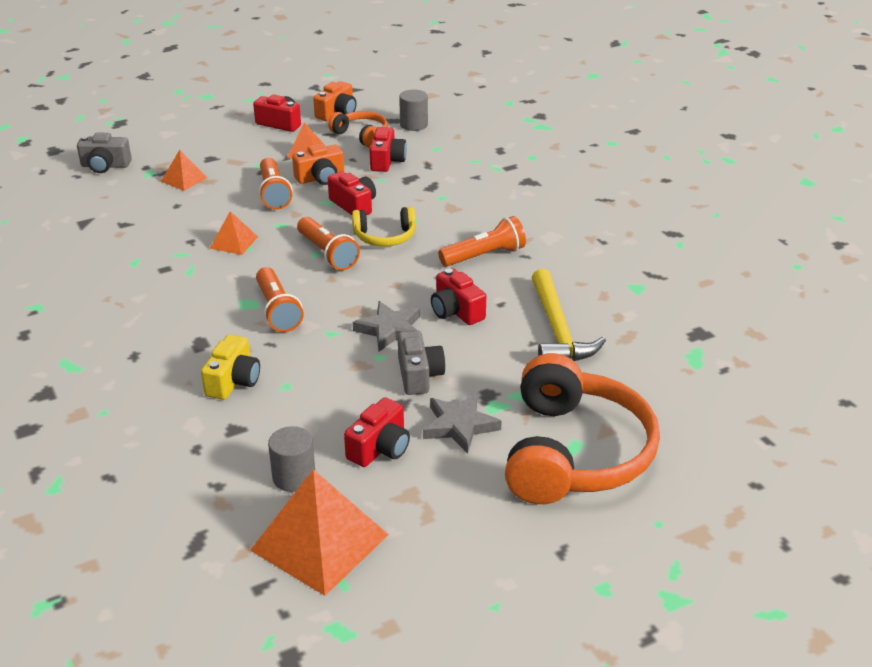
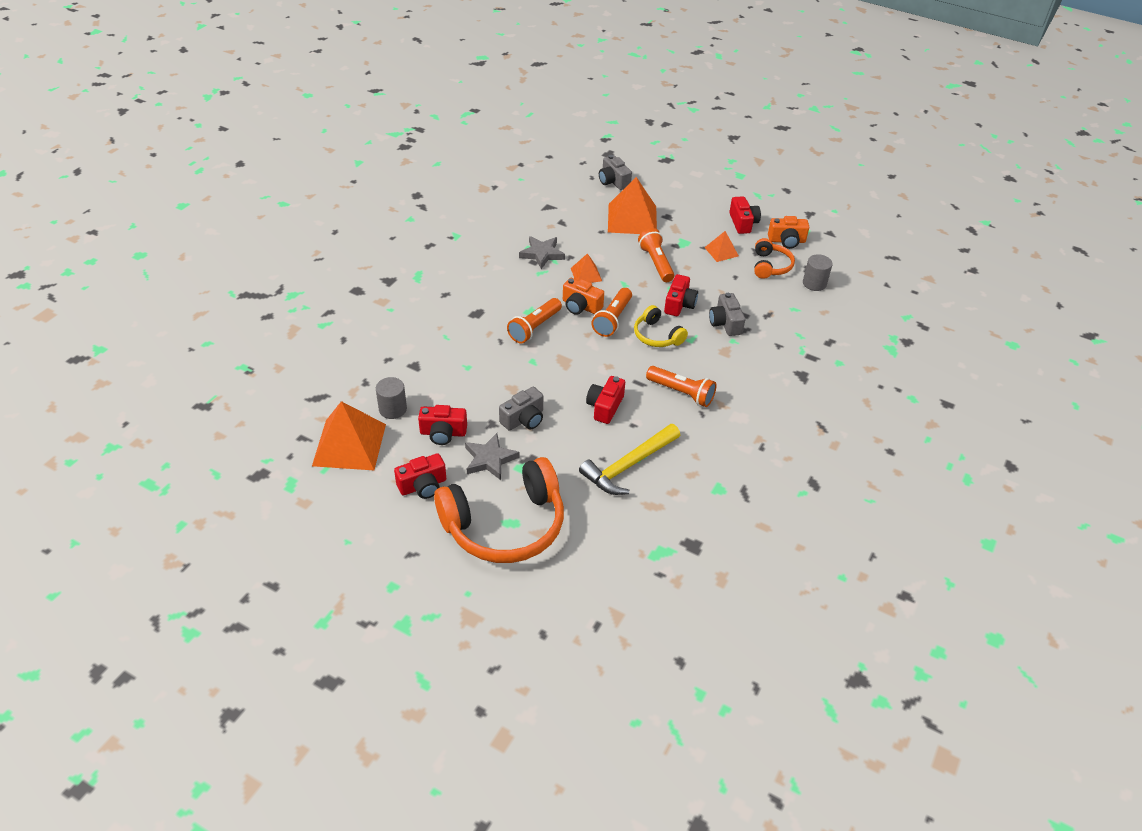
camera: 55 degrees right, 10 degrees up
orange pyramid [161,150,208,191] -> orange pyramid [608,177,657,234], size x1.97
yellow camera [201,335,260,400] -> none
orange flashlight [259,158,293,209] -> orange flashlight turned 120 degrees clockwise [638,228,674,282]
orange camera [292,143,344,185] -> orange camera moved to [563,278,604,315]
grey star [353,301,420,352] -> grey star moved to [519,236,565,269]
red camera [369,127,407,172] -> red camera moved to [394,453,446,499]
none -> grey camera [709,293,745,336]

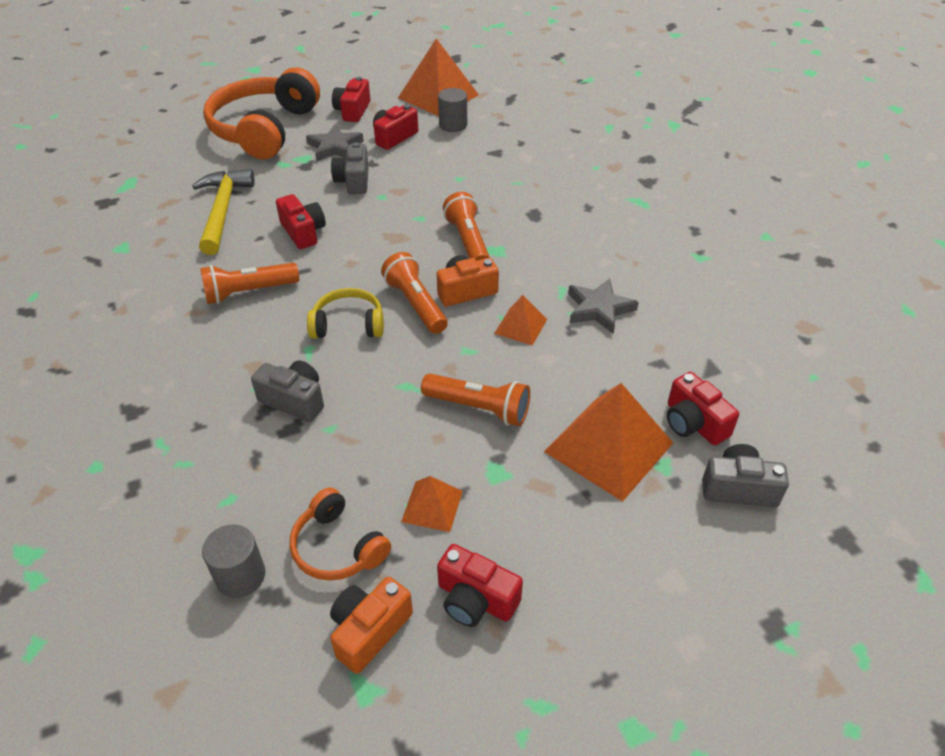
camera: 130 degrees right, 0 degrees up
red camera [664,274,698,316] -> red camera moved to [667,372,739,445]

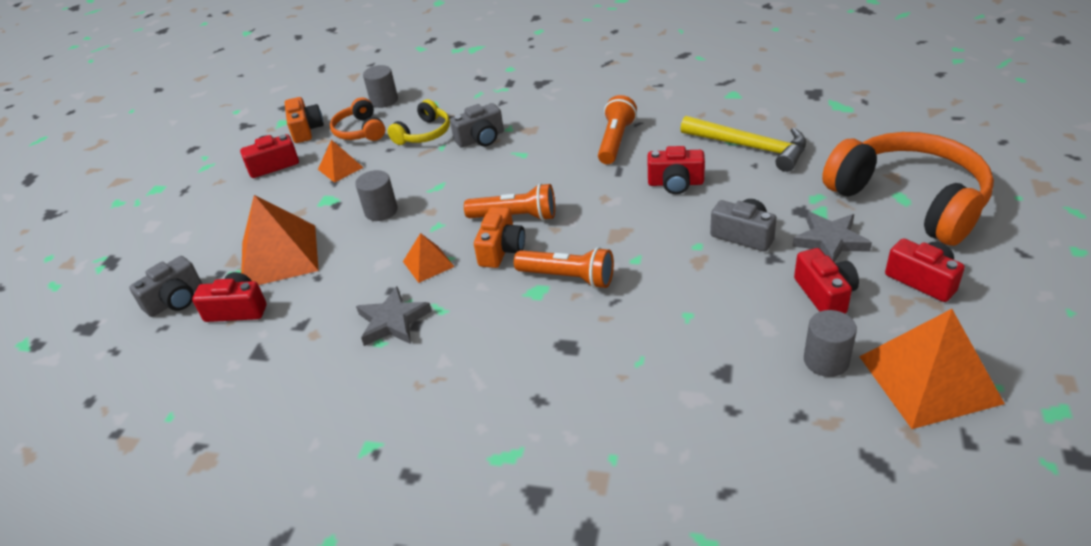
camera: 130 degrees right, 5 degrees down
orange headphones [289,487,391,581] -> orange headphones turned 105 degrees counterclockwise [330,97,385,141]
yellow headphones [307,288,384,339] -> yellow headphones moved to [387,99,450,145]
orange flashlight [421,373,530,426] -> grey cylinder [355,170,397,221]

